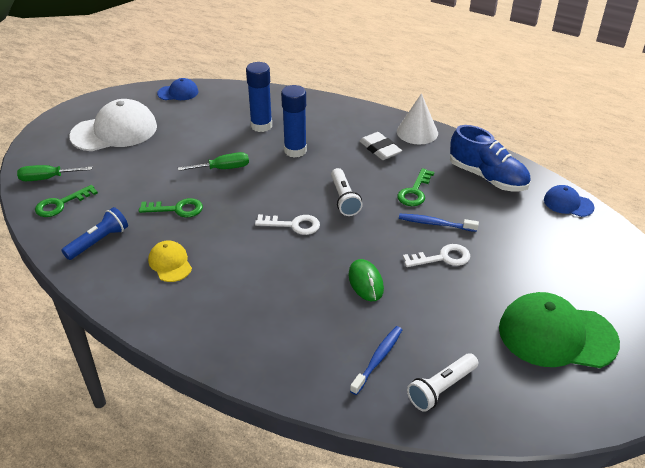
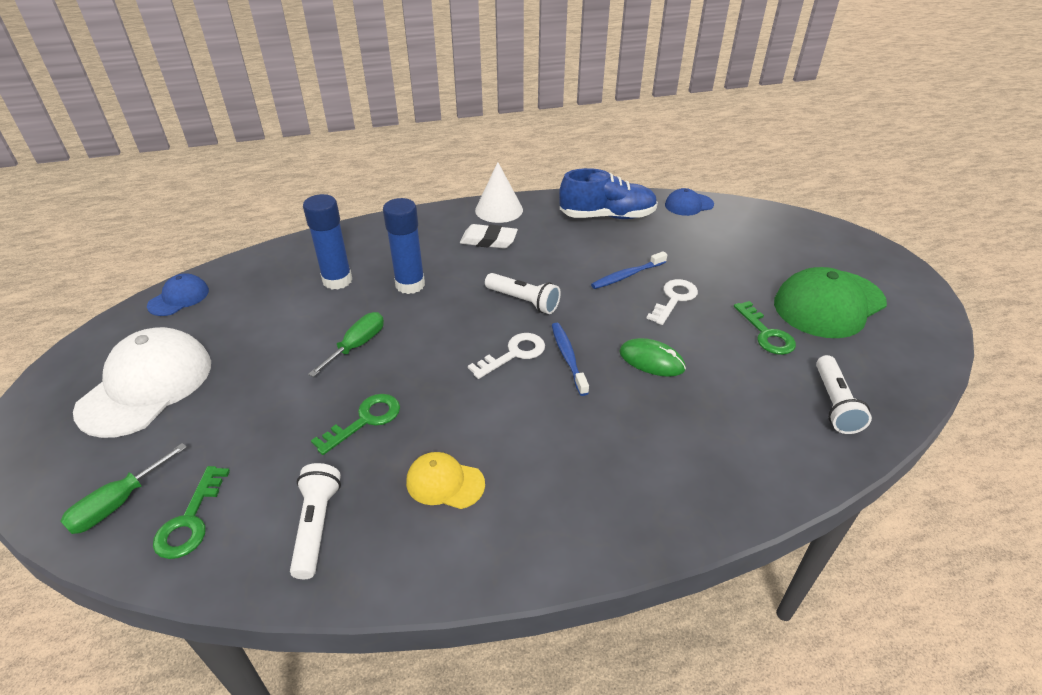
camera: 45 degrees left, 0 degrees up
blue flashlight [61,207,128,260] -> white flashlight [290,463,341,579]
blue toothbrush [350,326,402,395] -> blue toothbrush moved to [552,323,589,396]
green key [397,168,434,206] -> green key moved to [734,301,796,355]

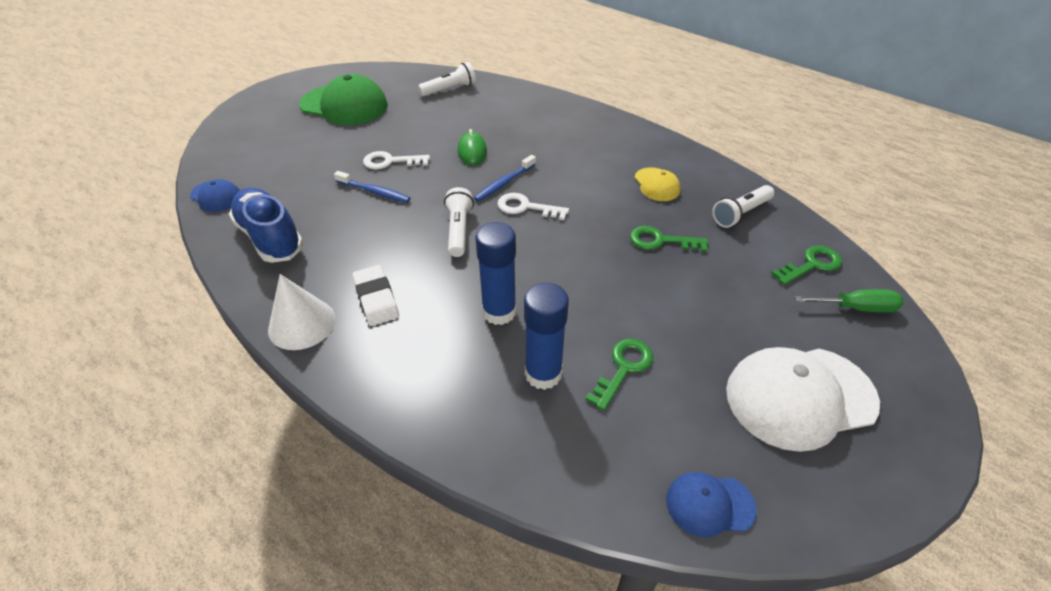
camera: 125 degrees left, 5 degrees up
green screwdriver [308,312,384,377] -> none
green key [734,301,796,355] -> green key moved to [585,339,653,411]

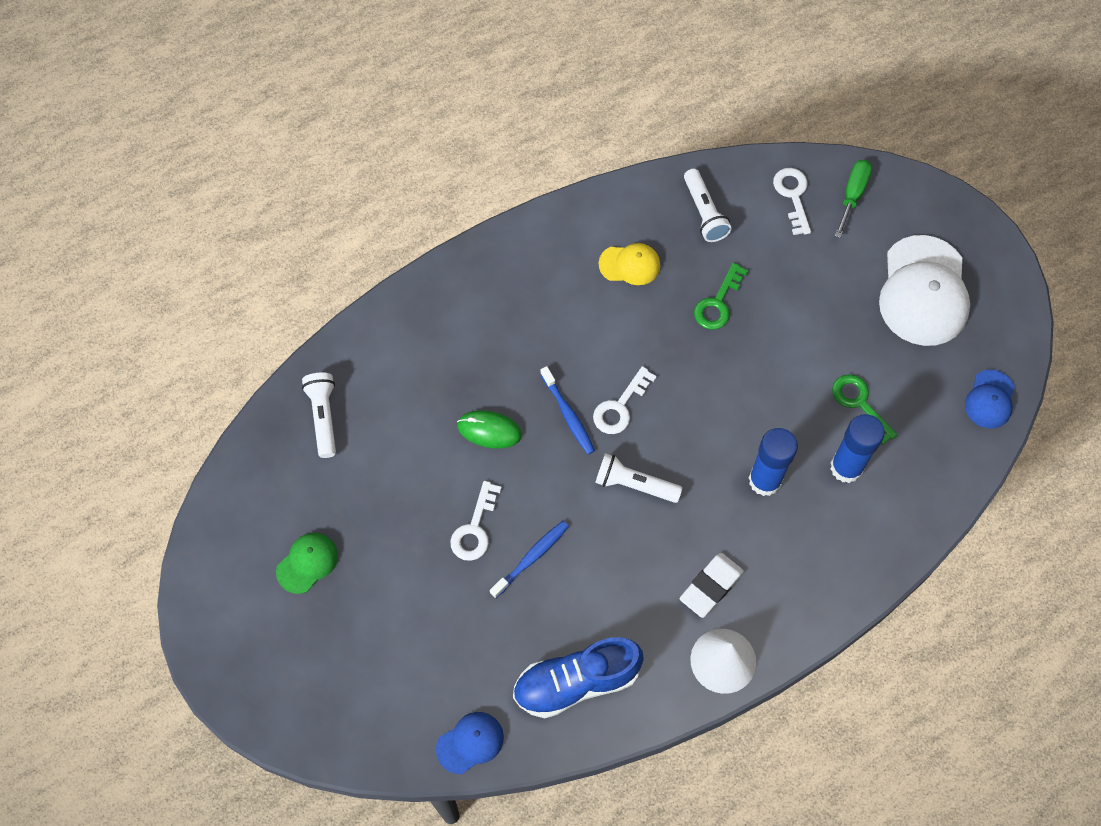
camera: 70 degrees left, 20 degrees up
green cap [299,74,388,125] -> green cap [276,533,338,594], size x0.51
white eraser [353,265,399,326] -> white eraser turned 45 degrees counterclockwise [680,553,744,618]
green key [771,245,842,285] -> white key [773,168,811,235]

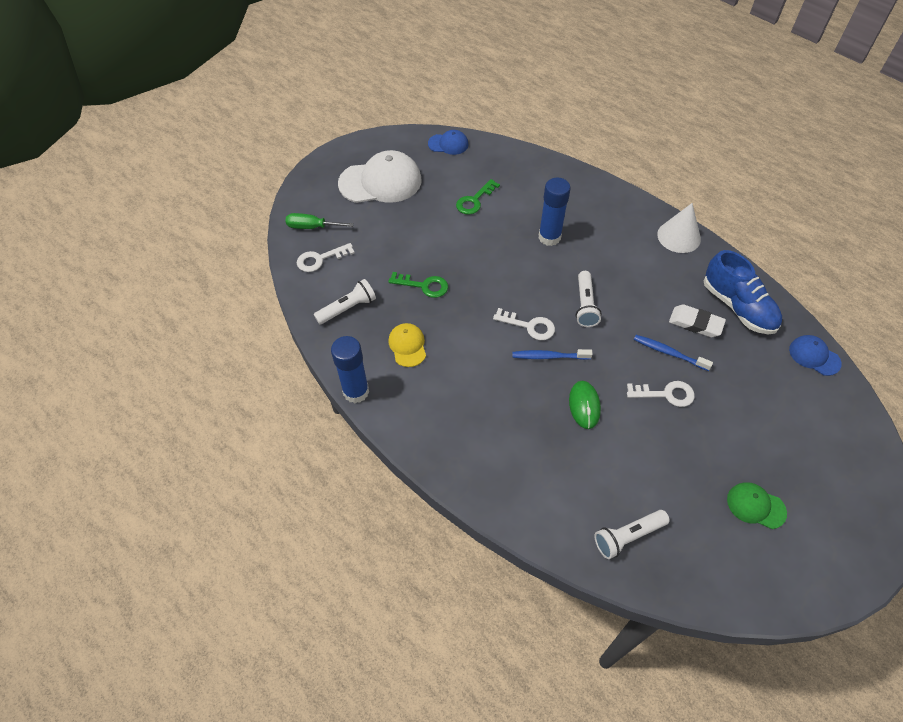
camera: 105 degrees left, 10 degrees down
blue toothbrush [540,366,595,454] -> blue toothbrush turned 135 degrees counterclockwise [512,349,593,360]
white eraser [680,553,744,618] -> white eraser moved to [669,304,726,337]
blue glue stick [830,414,885,483] -> blue glue stick moved to [331,336,369,403]

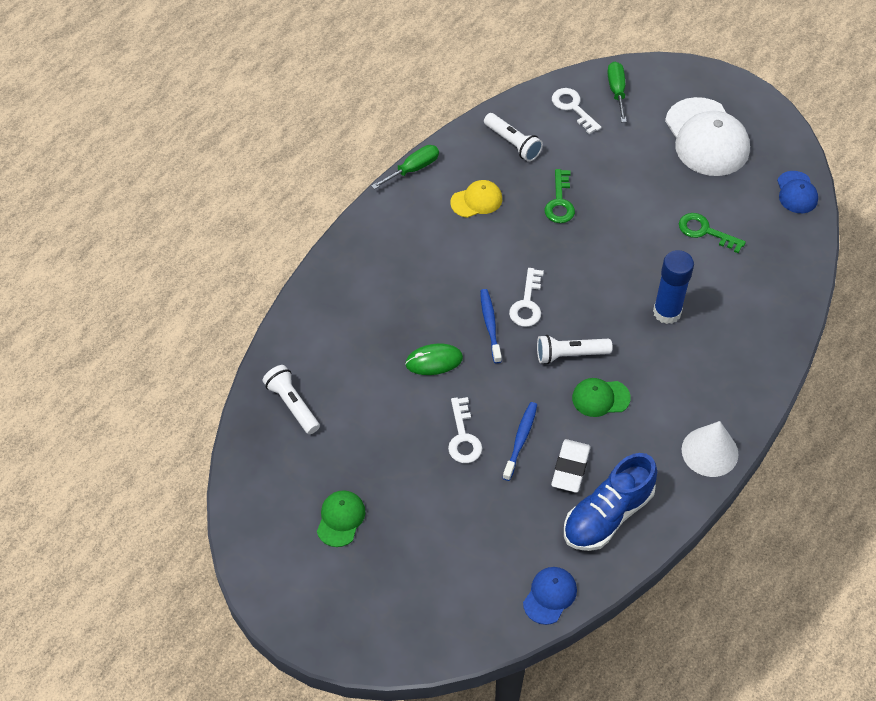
camera: 80 degrees right, 0 degrees up
blue glue stick [331,336,369,403] -> green screwdriver [371,145,439,189]
none -> green cap [572,378,631,417]

